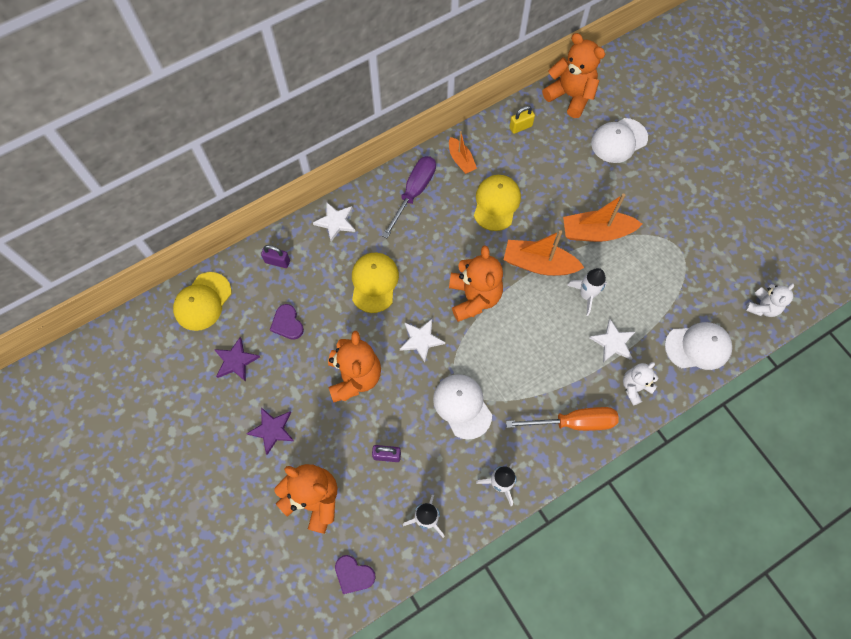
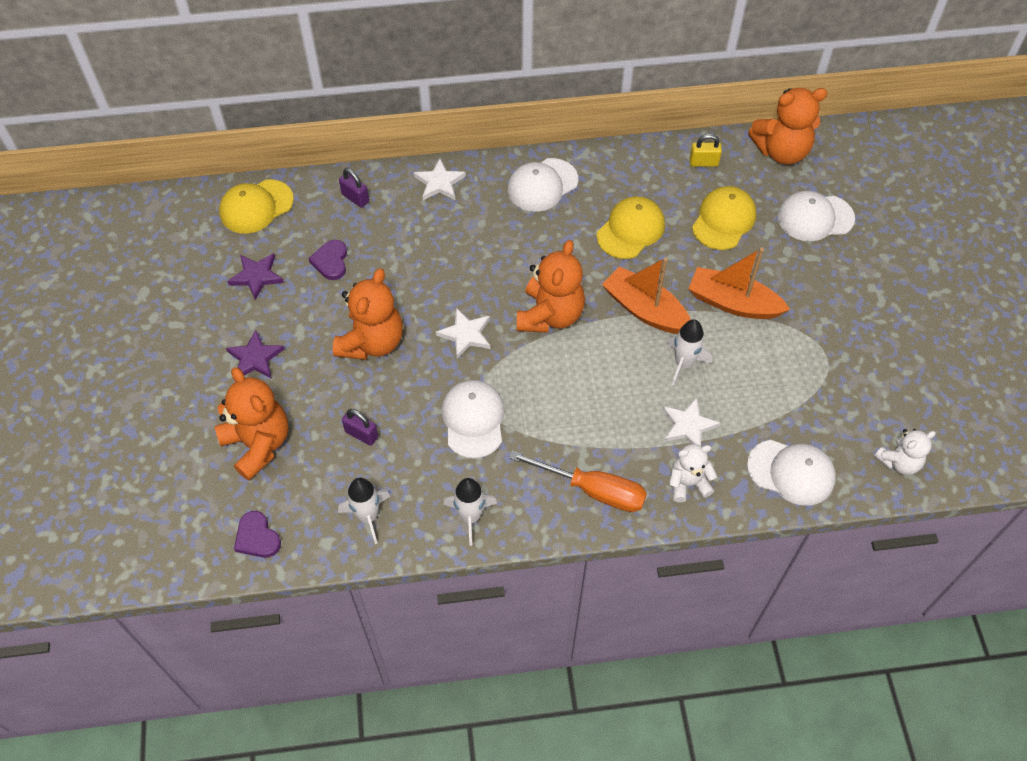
camera: 25 degrees right, 10 degrees down
yellow cap [352,253,399,313] -> yellow cap moved to [692,186,756,250]
purple screwdriver [382,156,436,238] -> white cap [508,158,578,212]
orange boat [449,131,477,174] -> none
orange teddy bear [542,33,605,118] -> orange teddy bear turned 105 degrees clockwise [748,88,827,165]

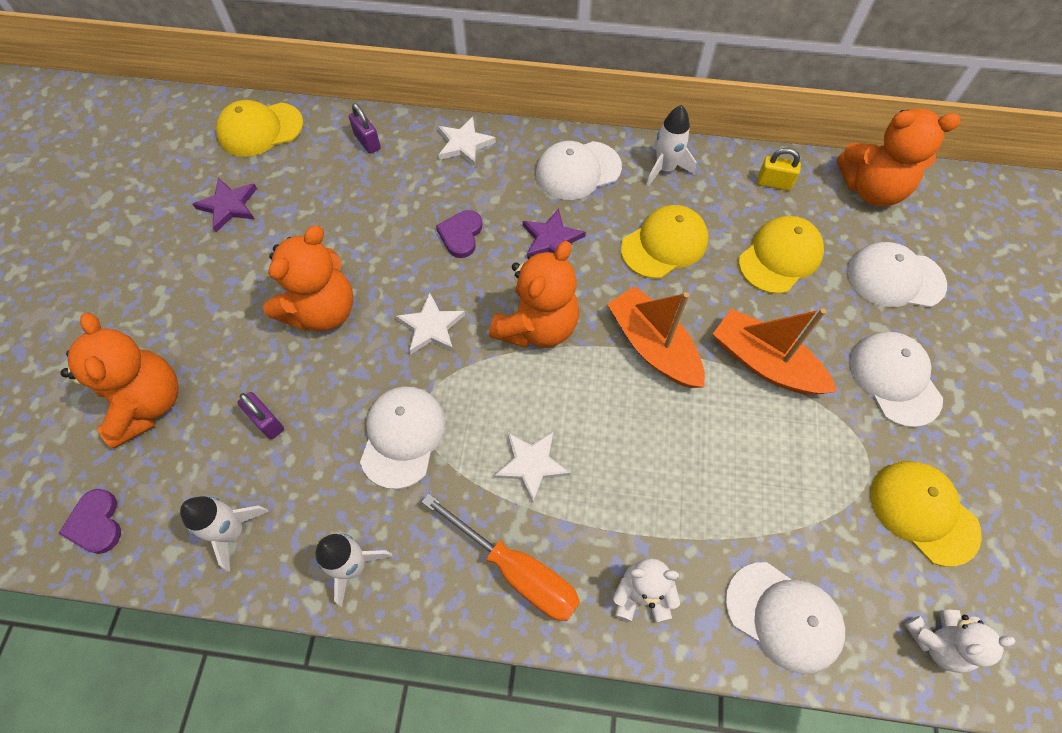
camera: 15 degrees right, 5 degrees up
purple star [226,330,284,378] -> purple star moved to [523,208,586,260]
purple heart [308,240,347,280] -> purple heart moved to [436,210,482,258]
white star [662,397,720,446] -> white star moved to [494,431,570,503]
white rocket [666,319,713,386] -> white rocket moved to [646,105,696,187]
none -> white cap [850,332,943,427]
none -> yellow cap [871,461,982,567]

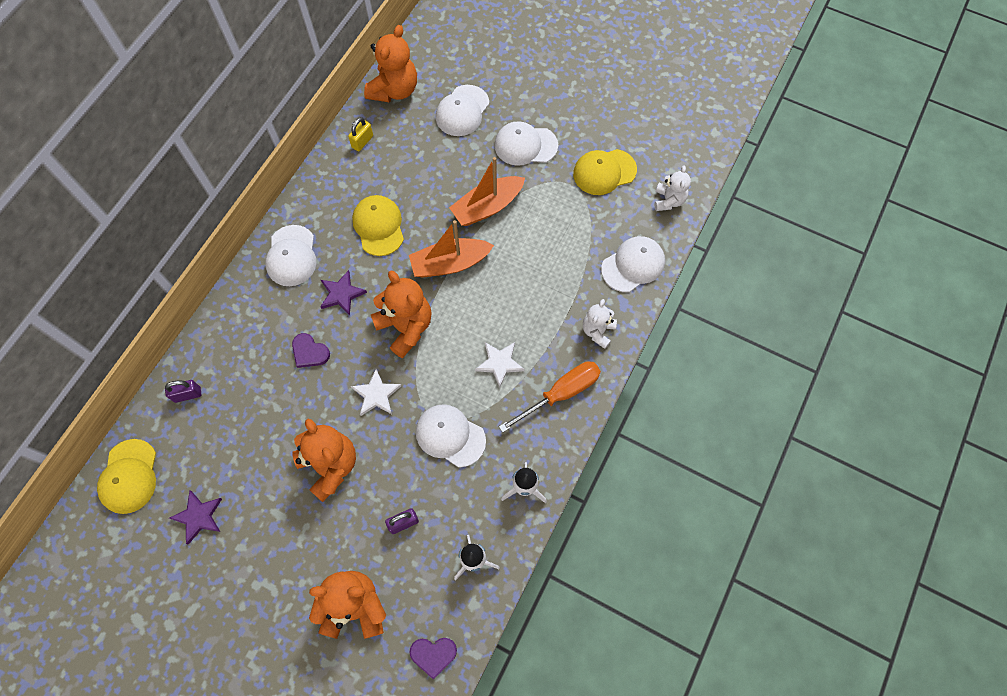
camera: 70 degrees left, 5 degrees up
white star [438,117,496,167] -> none
white rocket [646,105,696,187] -> none
yellow cap [739,216,824,294] -> none

